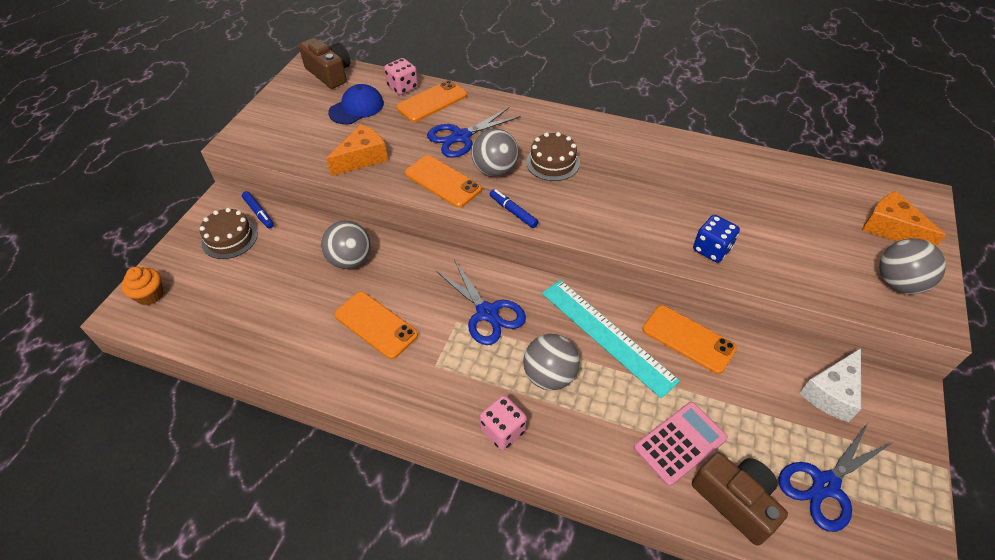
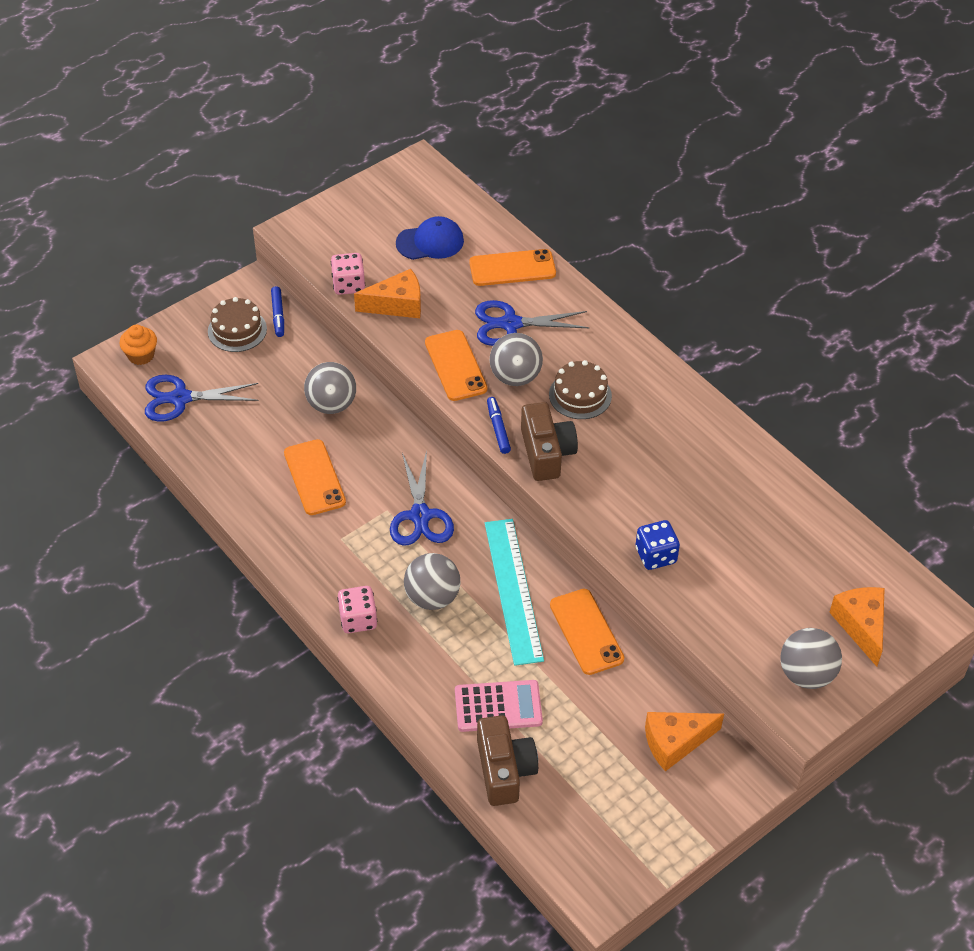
camera: 30 degrees right, 0 degrees up
brown camera [299,38,350,89] -> brown camera moved to [521,402,578,481]
pink dice [384,58,418,95] -> pink dice moved to [331,253,365,295]
blue scissors [779,423,893,532] -> blue scissors moved to [145,375,259,422]
white cheese [800,348,861,422] -> orange cheese [645,712,724,771]

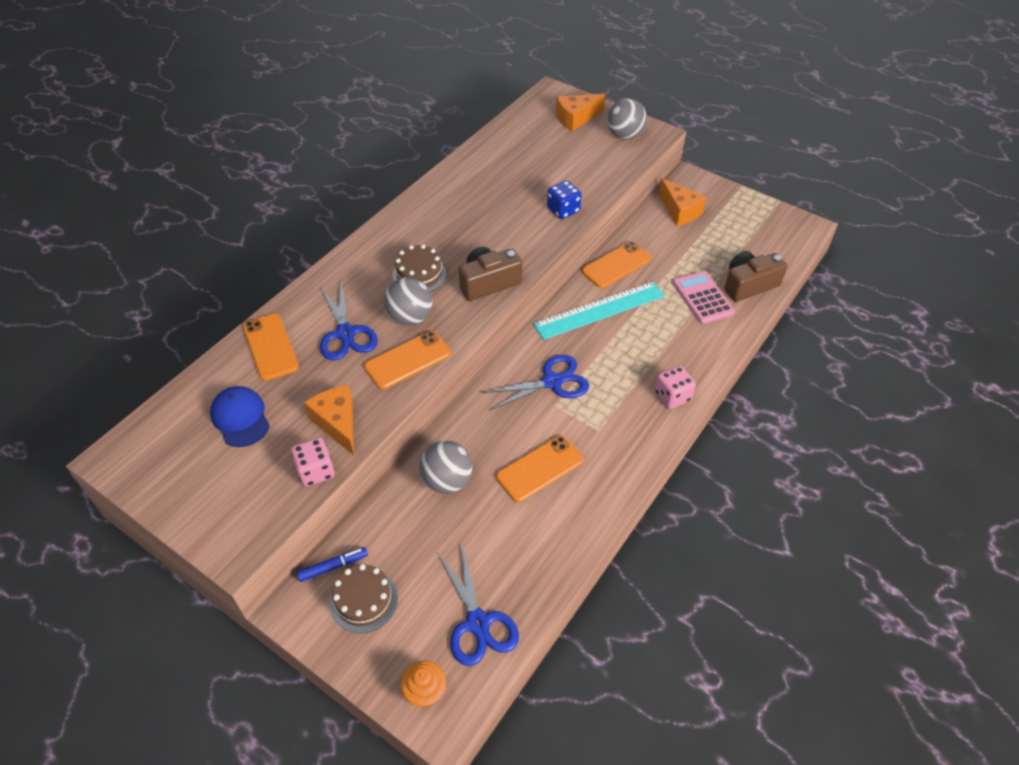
camera: 105 degrees left, 0 degrees up
grey ball [404,553,461,610] -> none
blue marker [487,397,511,454] -> none

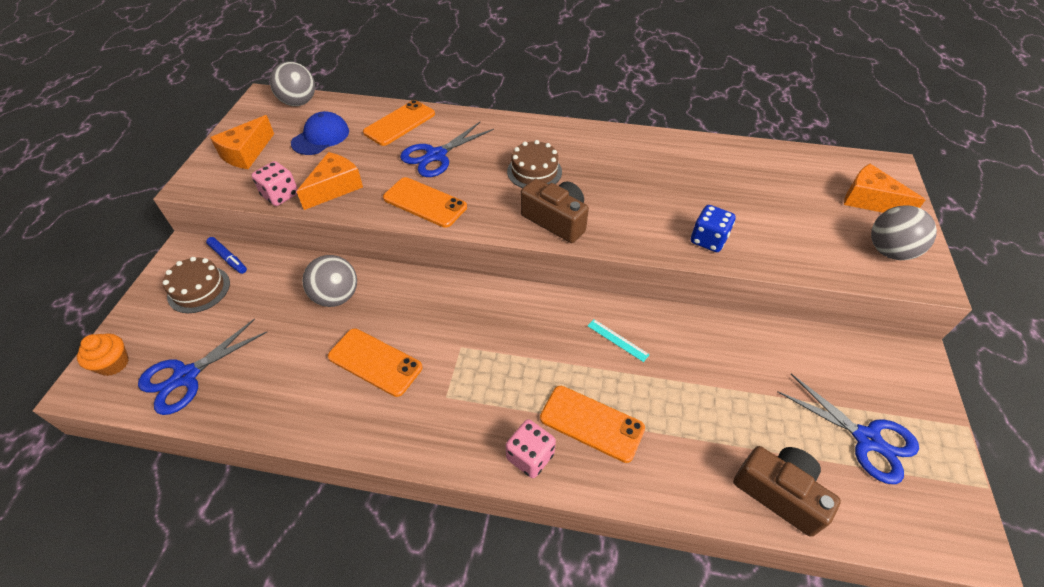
camera: 65 degrees right, 0 degrees up
grey ball [384,277,432,326] -> grey ball moved to [270,61,315,106]
blue scissors [482,355,589,410] -> blue scissors moved to [778,374,919,484]
turquoise ruler [533,281,665,340] -> turquoise ruler [588,319,650,362], size x0.40
orange phone [582,241,652,288] -> orange phone moved to [540,386,645,463]
orange cheese [658,178,707,226] -> orange cheese moved to [210,115,274,169]
pink calculator [673,271,735,324] -> none

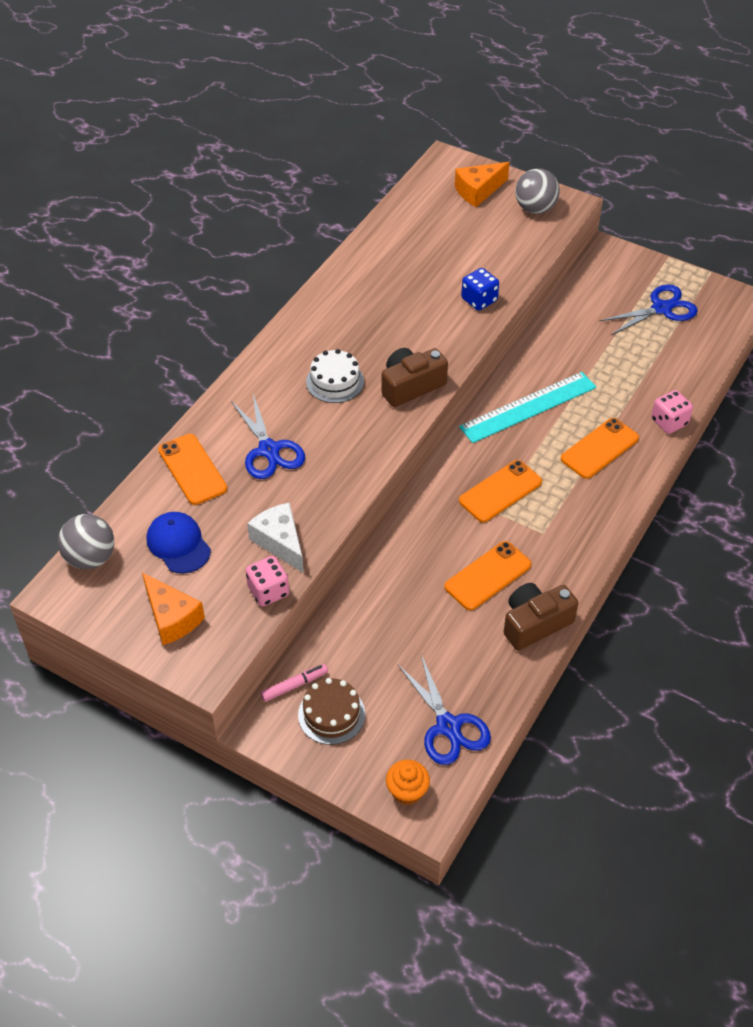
camera: 70 degrees left, 0 degrees up
blue marker [206,237,247,274] -> pink marker [260,664,328,702]
orange cheese [296,152,363,210] -> white cheese [247,502,304,573]
grey ball [302,255,357,307] -> none
orange phone [383,177,467,228] -> orange phone moved to [459,460,542,522]
pink dice [506,419,556,478] -> pink dice moved to [651,390,693,434]
brown cake [507,140,562,188] -> white cake [306,349,364,403]
turquoise ruler [588,319,650,362] -> turquoise ruler [459,372,596,443], size x2.49
brown camera [733,446,841,537] -> brown camera moved to [504,583,578,650]

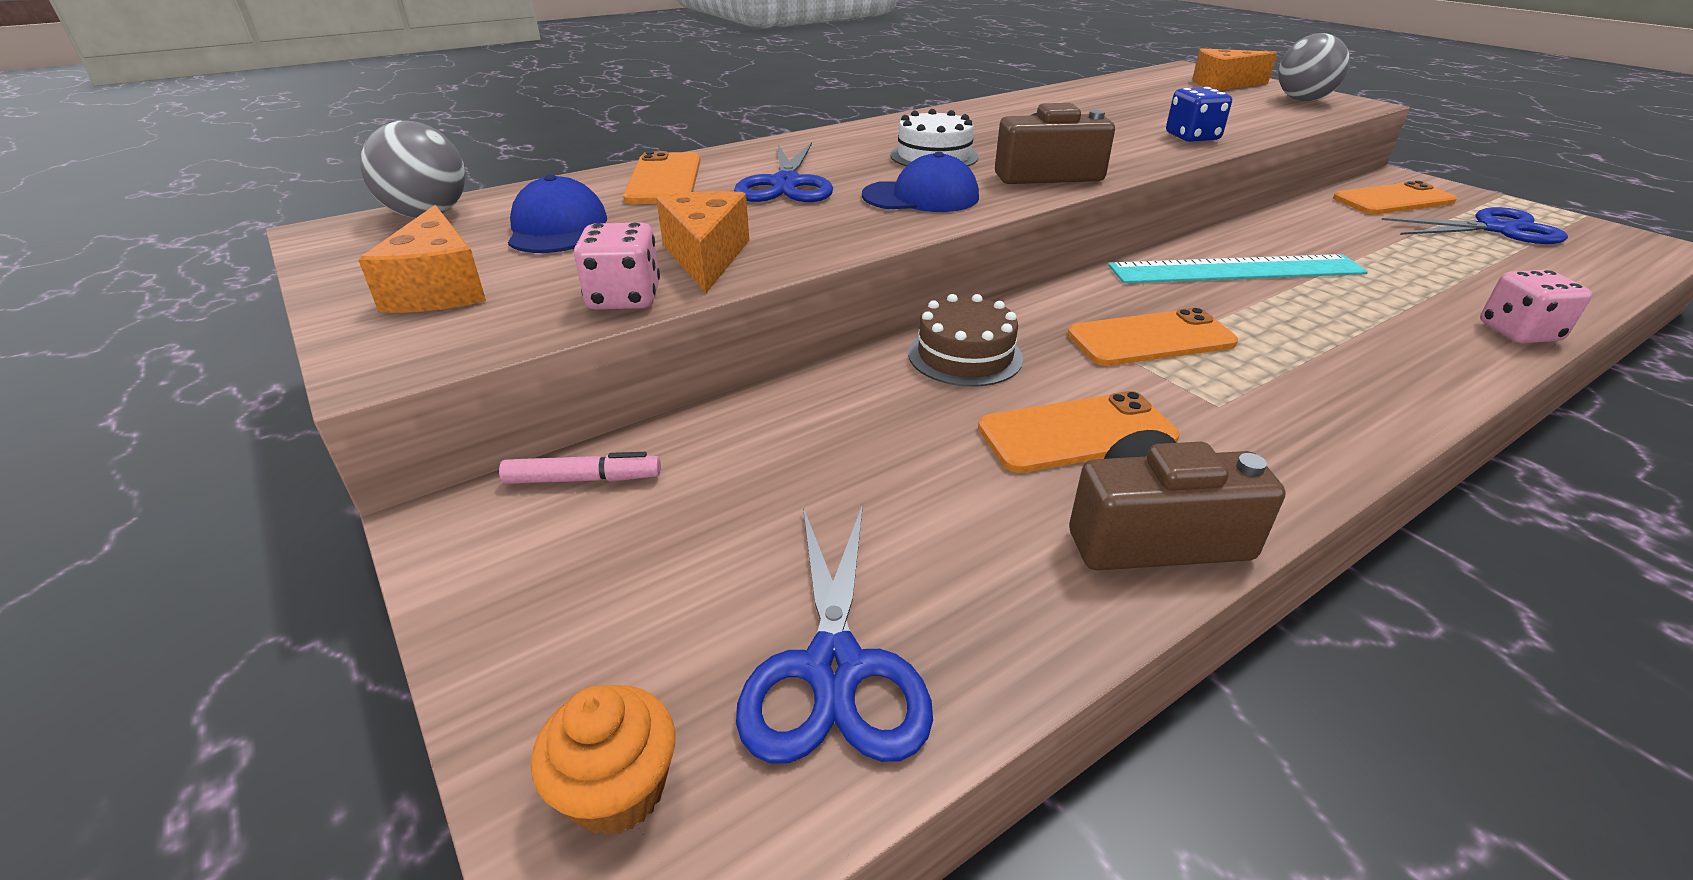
camera: 25 degrees right, 15 degrees down
white cheese [247,502,304,573] -> orange cheese [656,191,749,293]
brown cake [298,678,365,745] -> brown cake moved to [908,294,1023,387]
orange phone [561,418,639,479] -> orange phone moved to [1333,181,1457,214]
none -> blue cap [862,152,979,212]

